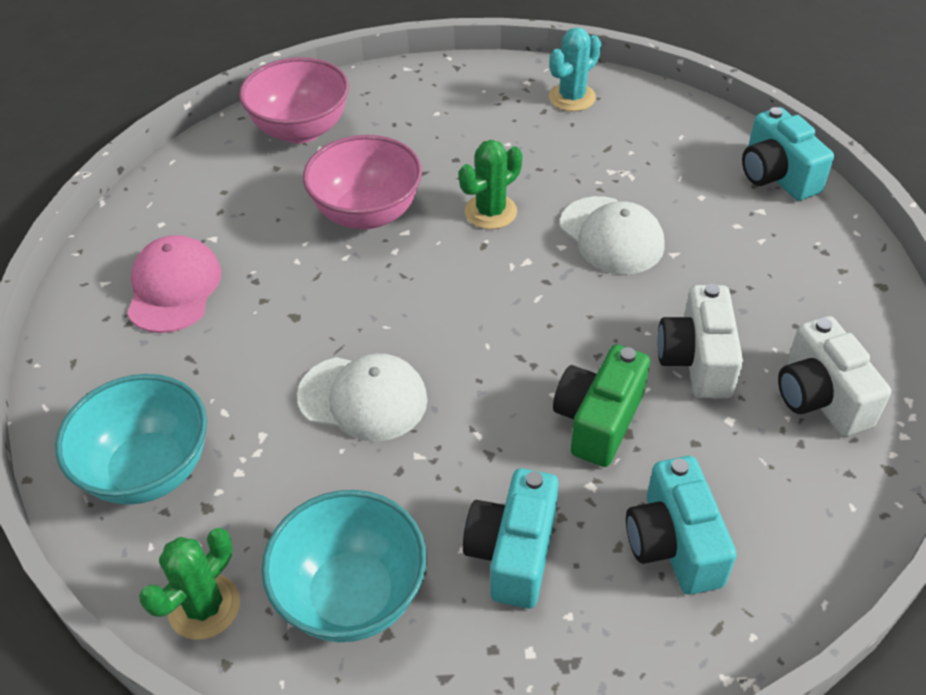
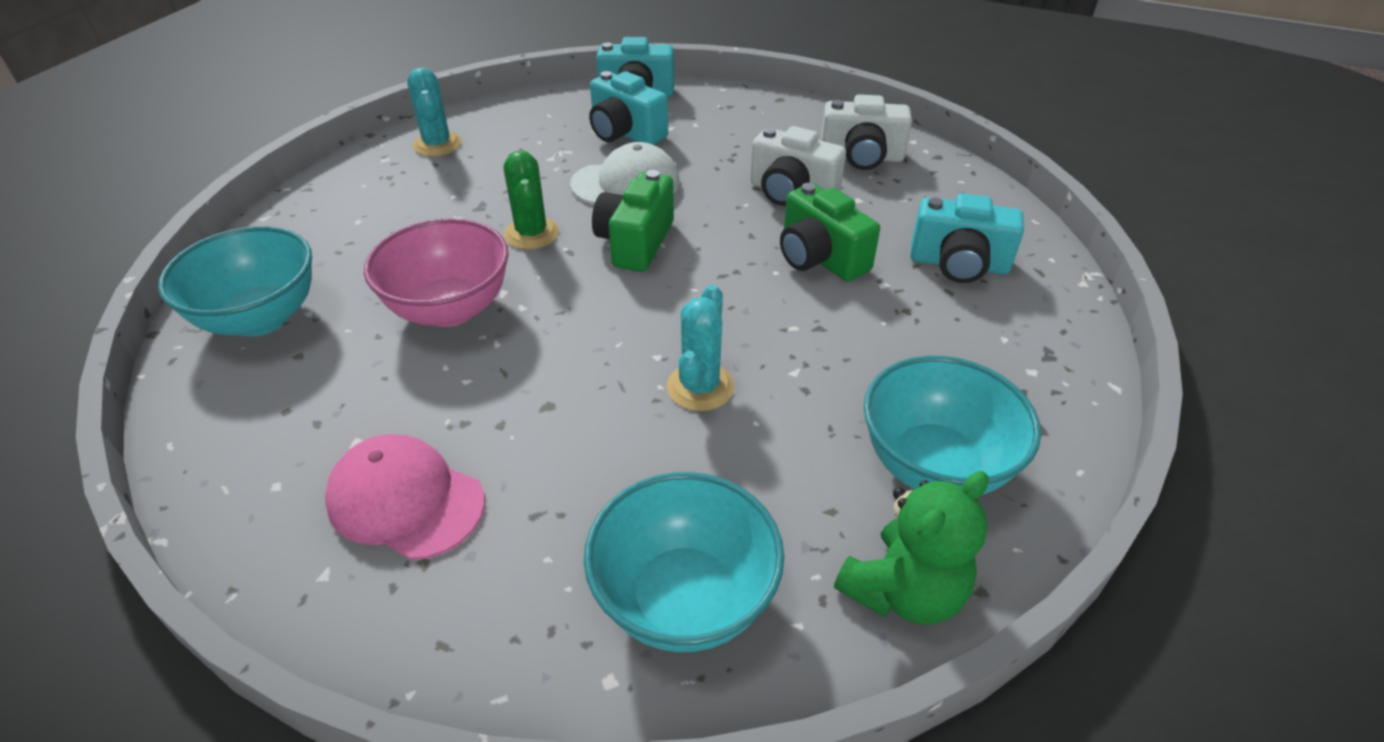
camera: 65 degrees left, 5 degrees down
green cactus [139,528,240,640] -> green teddy bear [834,471,989,625]
pink bowl [239,57,349,144] -> turquoise bowl [158,226,312,336]
white cap [297,353,428,442] -> turquoise cactus [667,285,735,411]
turquoise camera [463,468,559,609] -> turquoise camera moved to [589,71,668,145]
none -> green camera [592,170,674,272]

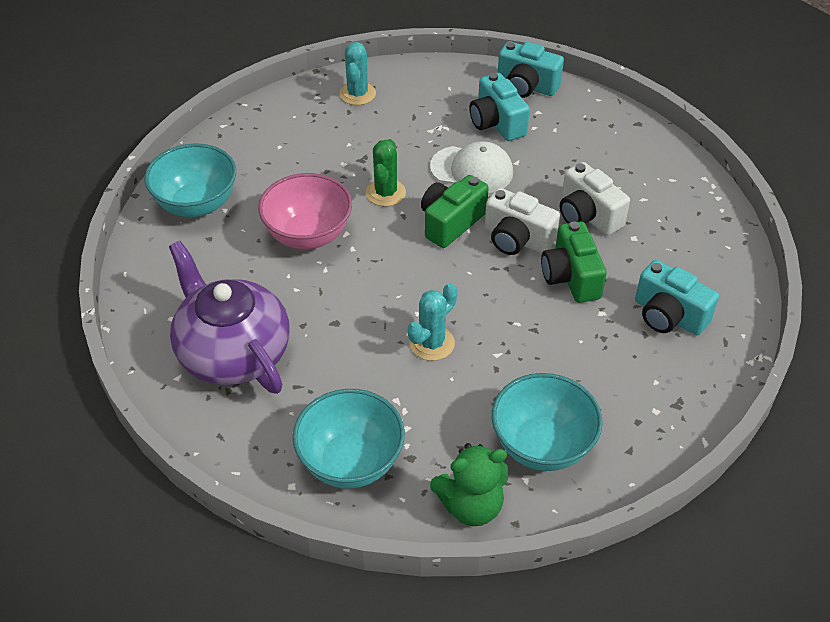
camera: 25 degrees right, 5 degrees up
pink cap [325,434,485,560] -> purple teapot [169,241,290,394]
white camera [821,94,912,170] -> white camera moved to [485,188,560,255]

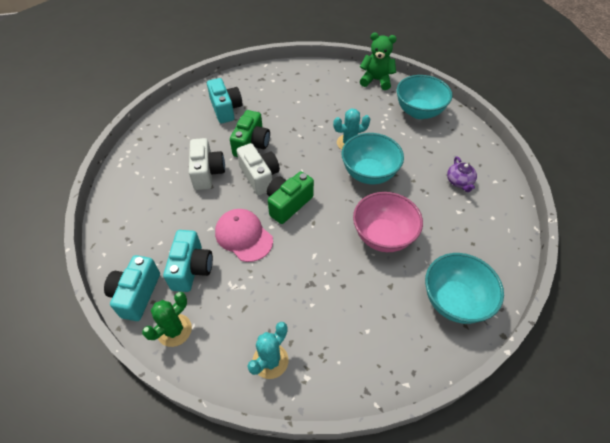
camera: 150 degrees left, 5 degrees up
purple teapot [169,241,290,394] -> purple teapot [447,156,477,192], size x0.41
green cactus [366,139,406,206] -> green cactus moved to [142,292,192,347]
green camera [421,175,489,248] -> green camera turned 150 degrees clockwise [267,171,314,224]
white cap [430,141,513,193] -> pink cap [215,209,273,262]
turquoise bowl [492,373,603,471] -> turquoise bowl moved to [341,133,404,184]
turquoise camera [498,41,564,98] -> turquoise camera turned 135 degrees counterclockwise [104,255,160,321]

